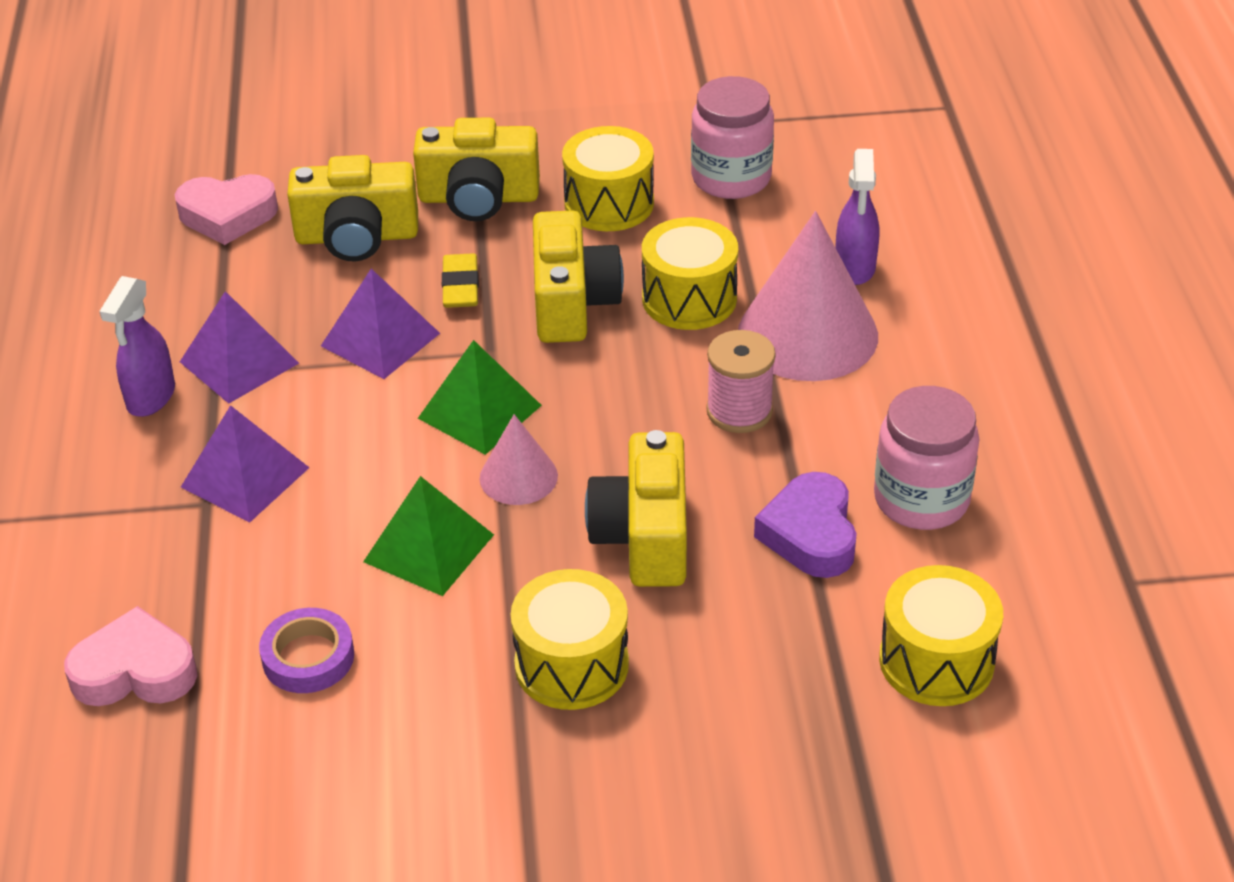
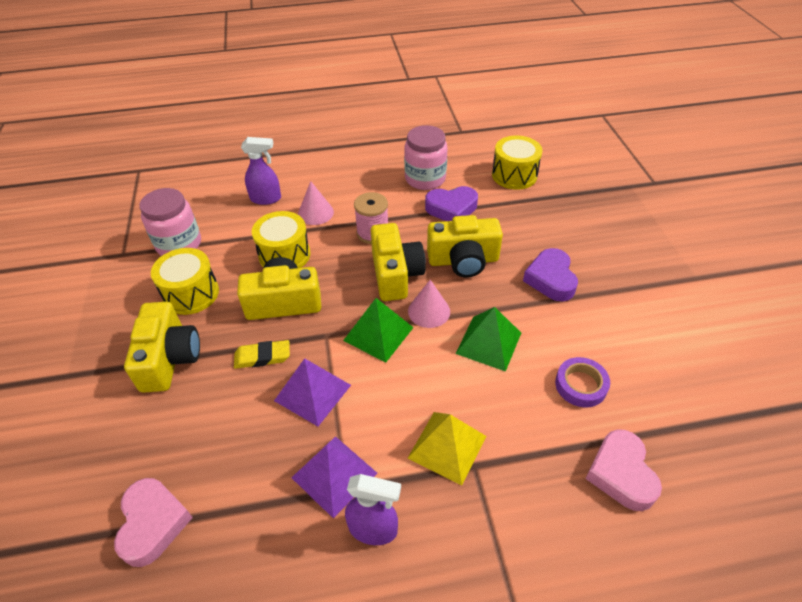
camera: 95 degrees left, 5 degrees up
purple pyramid [181,405,310,523] -> yellow pyramid [407,412,486,486]
yellow camera [287,155,418,261] -> yellow camera moved to [371,223,426,301]
yellow drum [511,569,629,710] -> purple heart [523,248,578,301]
pink cone [738,211,878,381] -> pink cone [298,181,334,225], size x0.52

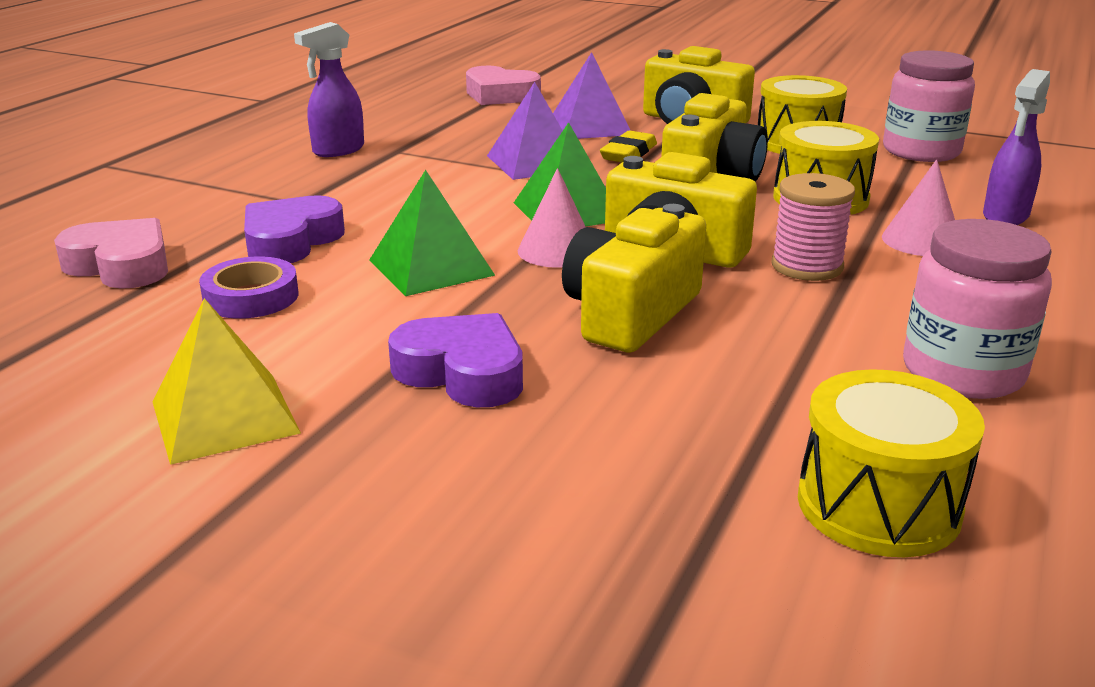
camera: 125 degrees right, 20 degrees down
purple pyramid [291,436,377,518] -> purple pyramid moved to [553,52,631,139]
yellow pyramid [407,412,486,486] -> yellow pyramid moved to [152,298,301,465]
purple heart [425,186,478,221] -> purple heart moved to [244,195,345,263]

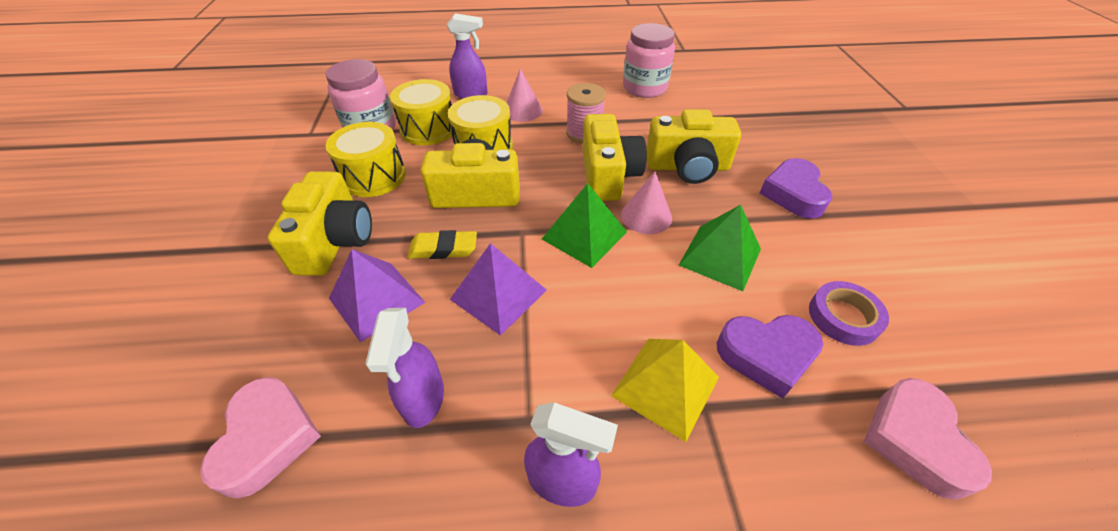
camera: 120 degrees left, 20 degrees up
yellow pyramid [152,298,301,465] -> yellow pyramid moved to [611,339,719,442]
yellow drum [798,369,985,557] -> yellow drum moved to [390,79,452,145]
none -> purple spray bottle [365,308,444,428]

